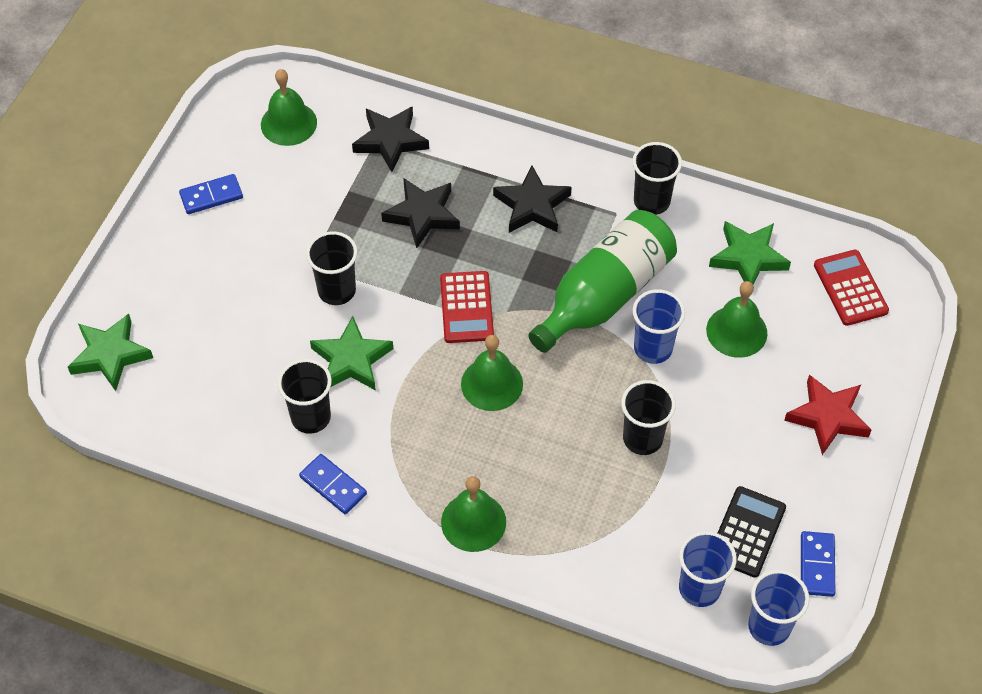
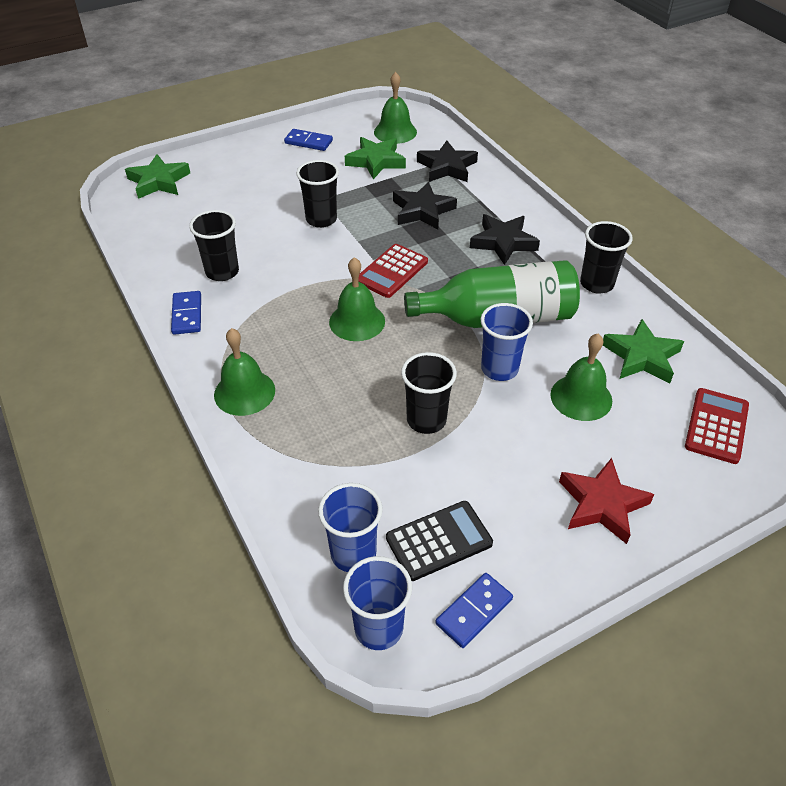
camera: 40 degrees right, 10 degrees down
green star [310,316,393,391] -> green star moved to [345,137,406,179]

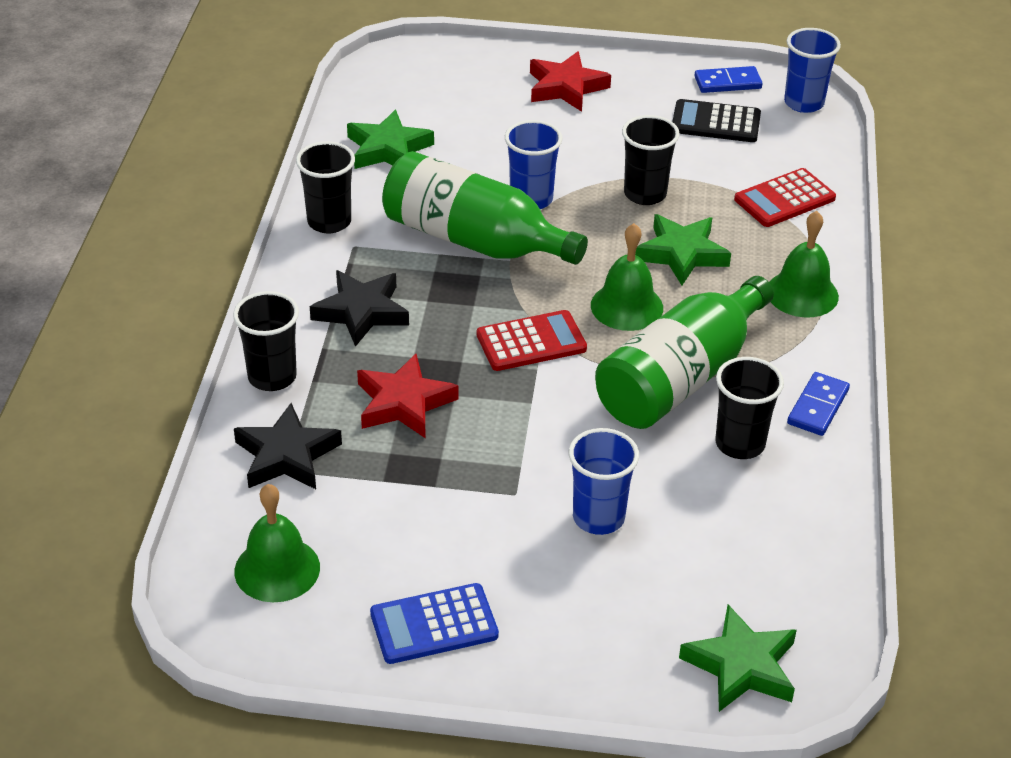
camera: 145 degrees left, 5 degrees down
blue domino [284,129,333,151] -> blue calculator [370,583,499,664]
black cup [296,160,339,228] -> black cup moved to [233,291,299,391]
blue cup [318,483,383,572] -> blue cup moved to [569,428,639,535]
green star [345,137,406,179] -> green star moved to [635,214,731,285]
black star [393,182,457,230] -> red star [357,354,459,438]
green bell [550,334,612,421] -> none
red calculator [685,388,749,464] -> red calculator moved to [734,168,836,227]
none -> green bottle [595,276,774,429]

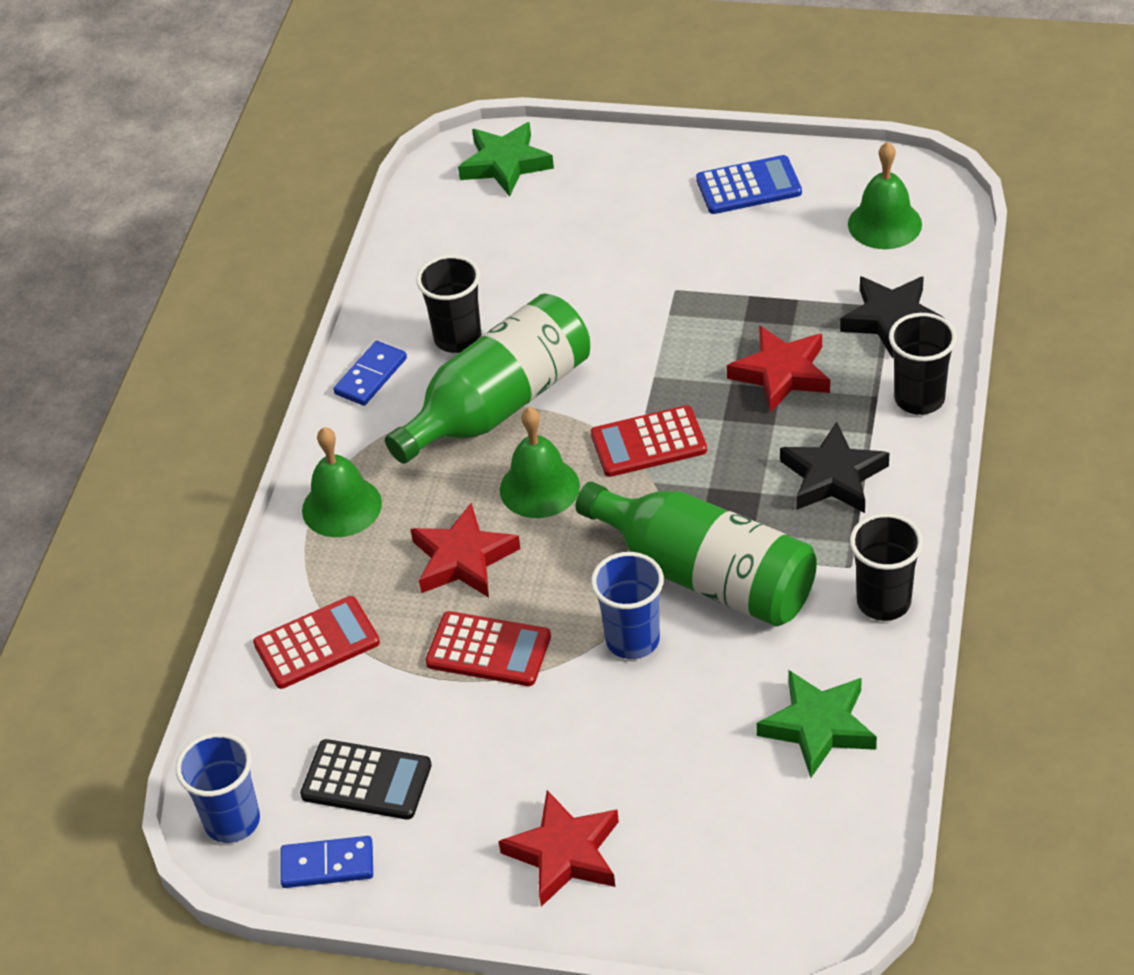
camera: 170 degrees left, 5 degrees up
blue cup [569,428,639,535] -> none
black cup [622,115,680,205] -> red calculator [425,611,551,686]
green star [635,214,731,285] -> red star [410,503,520,598]

